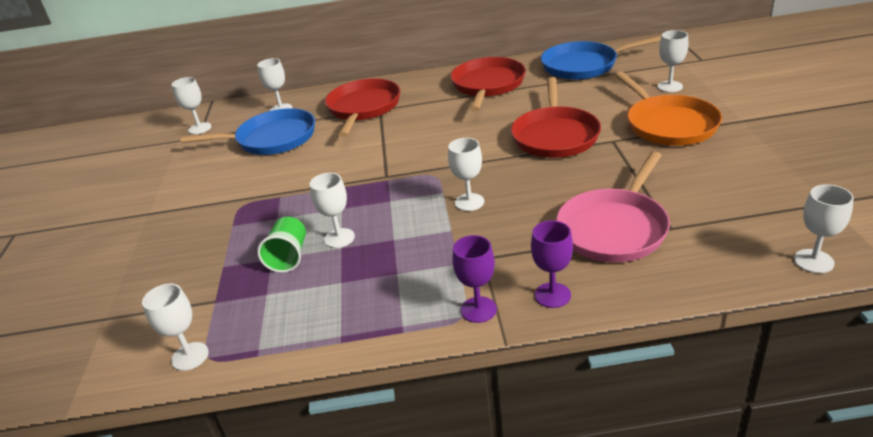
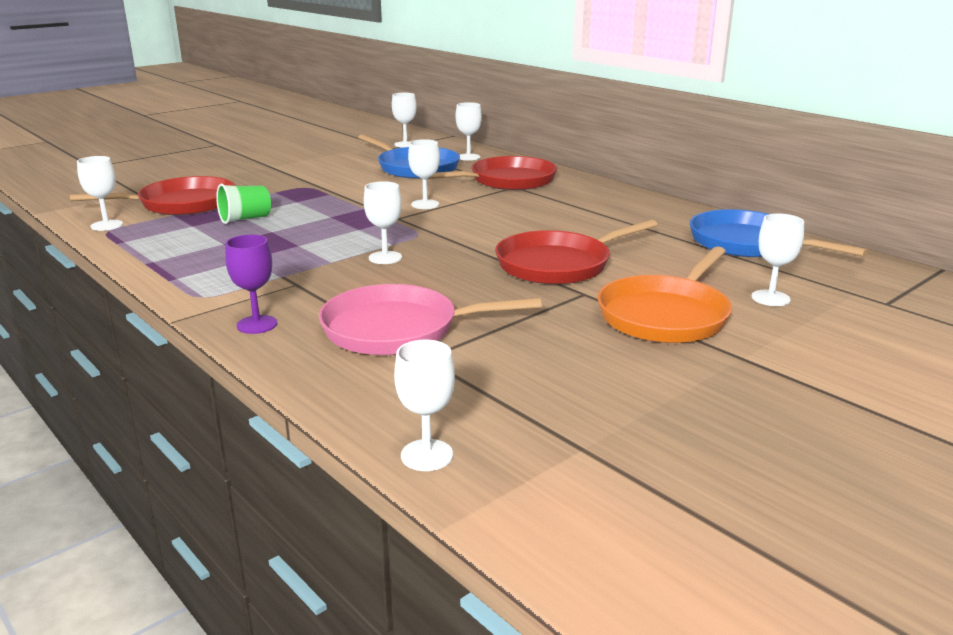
camera: 50 degrees right, 10 degrees down
white goblet [310,173,355,248] -> white goblet moved to [408,139,440,209]
red pan [450,57,526,111] -> red pan moved to [70,176,235,215]
purple goblet [452,235,497,323] -> none

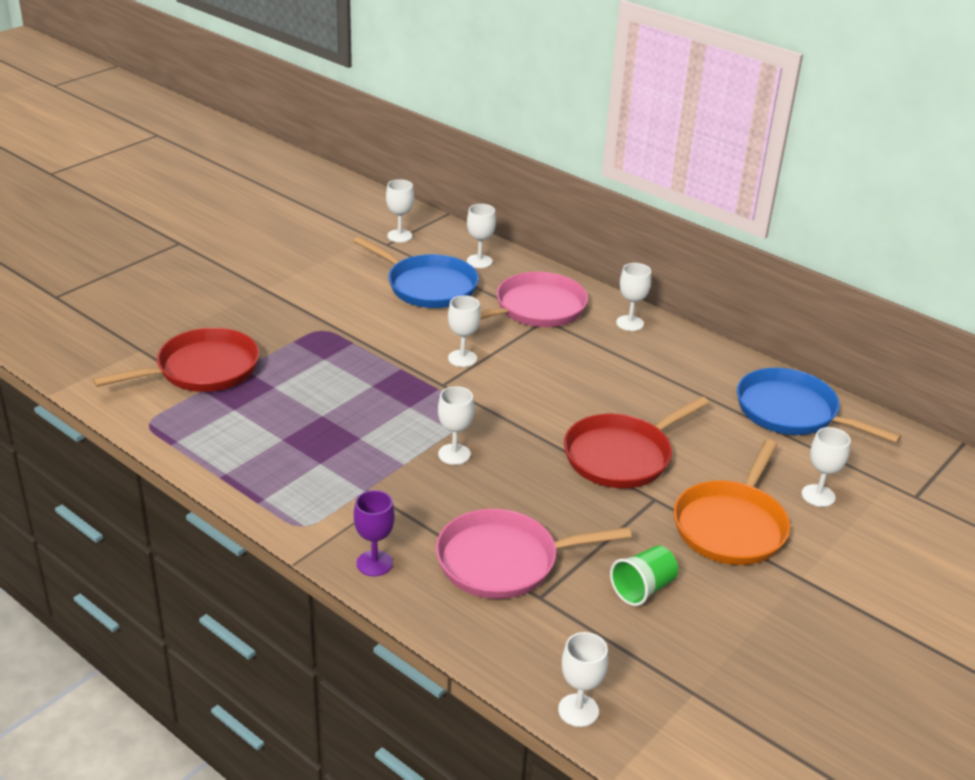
camera: 10 degrees left, 10 degrees up
white goblet [77,156,123,231] -> white goblet moved to [616,263,651,331]
green cup [216,184,271,224] -> green cup moved to [610,546,678,606]
red pan [428,156,557,190] -> pink pan [480,272,588,327]

